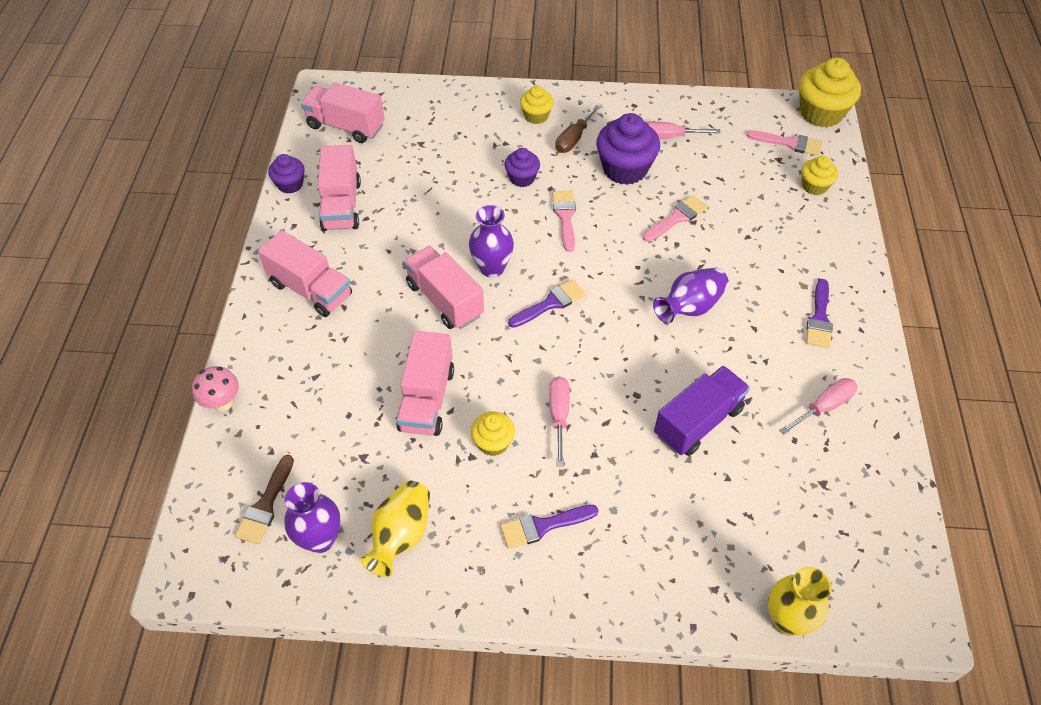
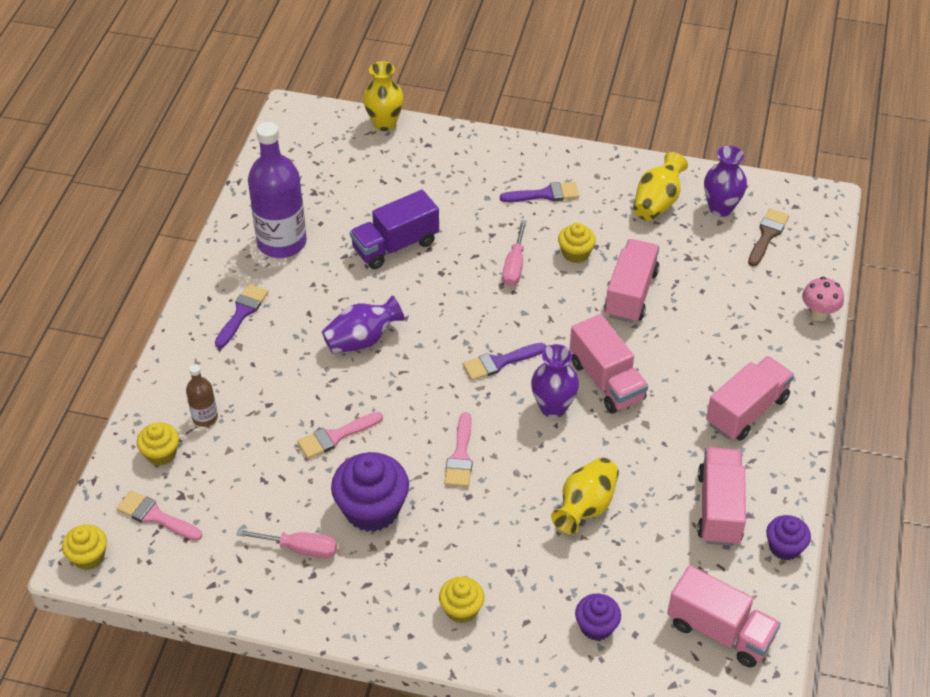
camera: 170 degrees left, 5 degrees down
pink truck [258,230,352,317] -> pink truck turned 90 degrees clockwise [706,356,794,441]
purple cupcake [505,148,540,187] -> purple cupcake moved to [575,593,621,641]
brown screwdriver [555,103,602,153] -> none
pink screwdriver [780,378,858,434] -> purple bottle [248,122,307,258]
yellow cupcake [799,57,861,127] -> yellow cupcake [62,524,107,570], size x0.56
none -> brown bottle [186,364,218,427]
none -> yellow vase [551,458,619,534]

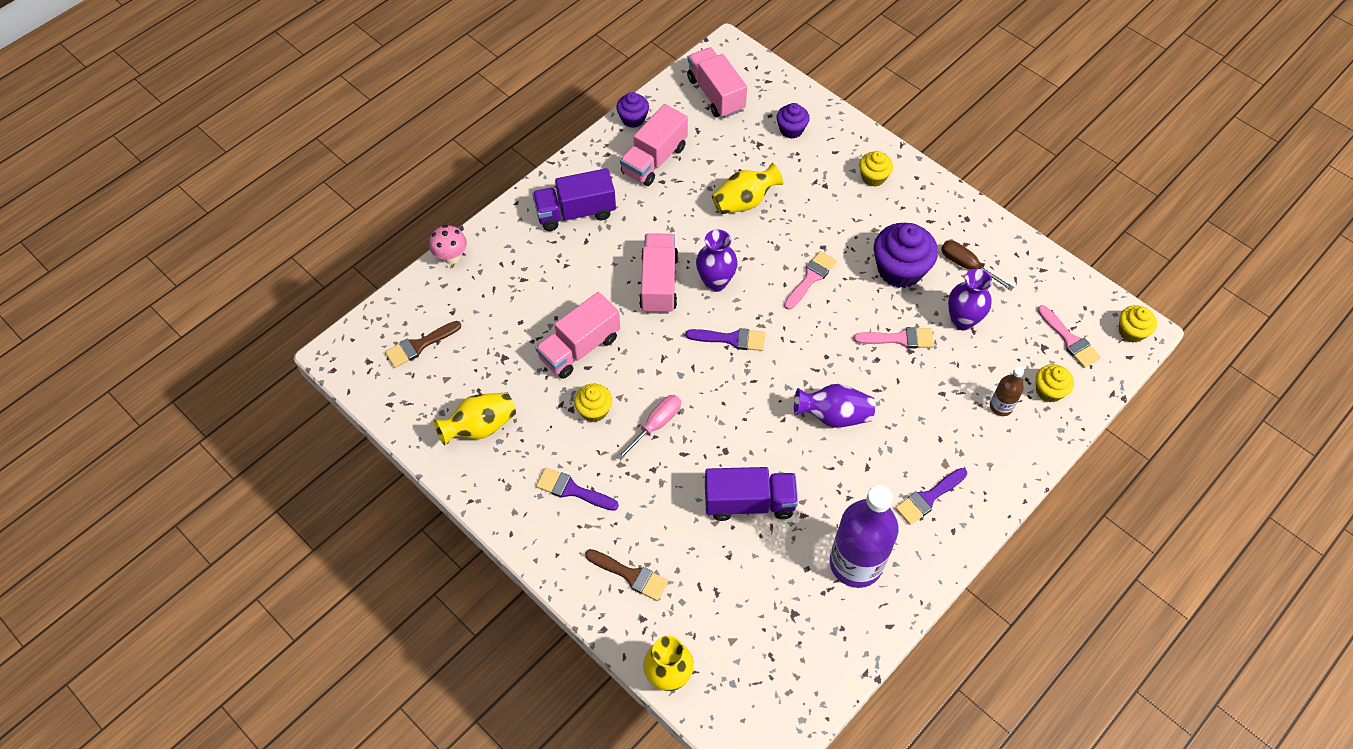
camera: 150 degrees left, 10 degrees up
pink screwdriver [236,529,337,558] -> brown screwdriver [941,240,1014,291]
purple vase [704,146,747,217] -> purple vase moved to [948,269,992,331]
pink truck [706,356,794,441] -> purple truck [532,168,616,231]
none -> brown brush [585,549,668,601]

